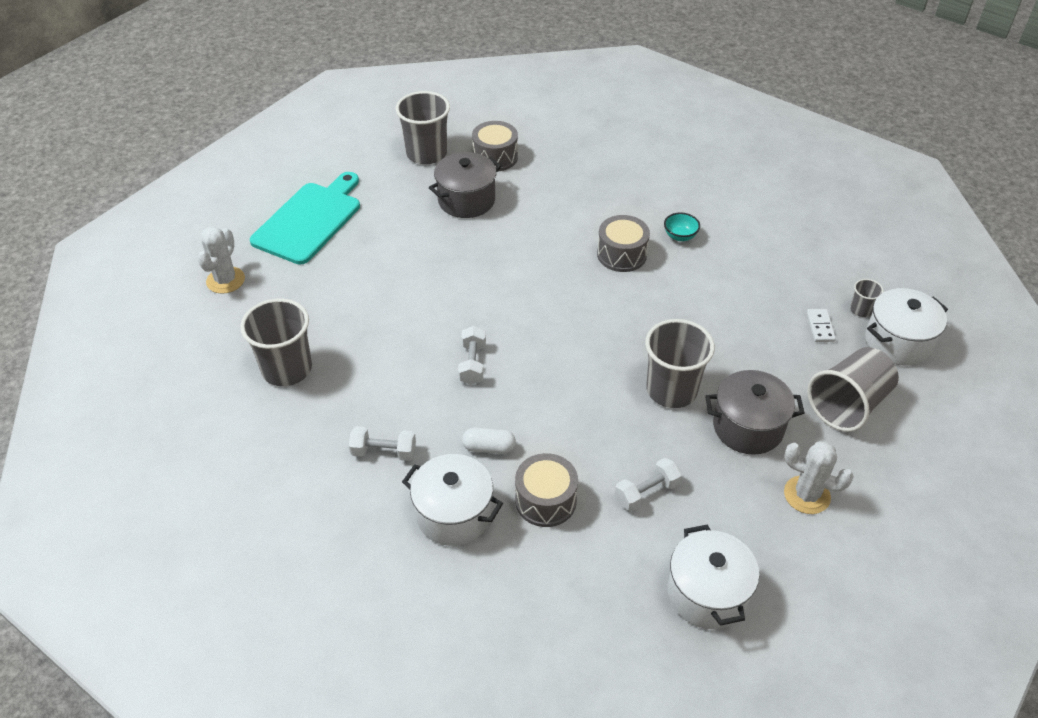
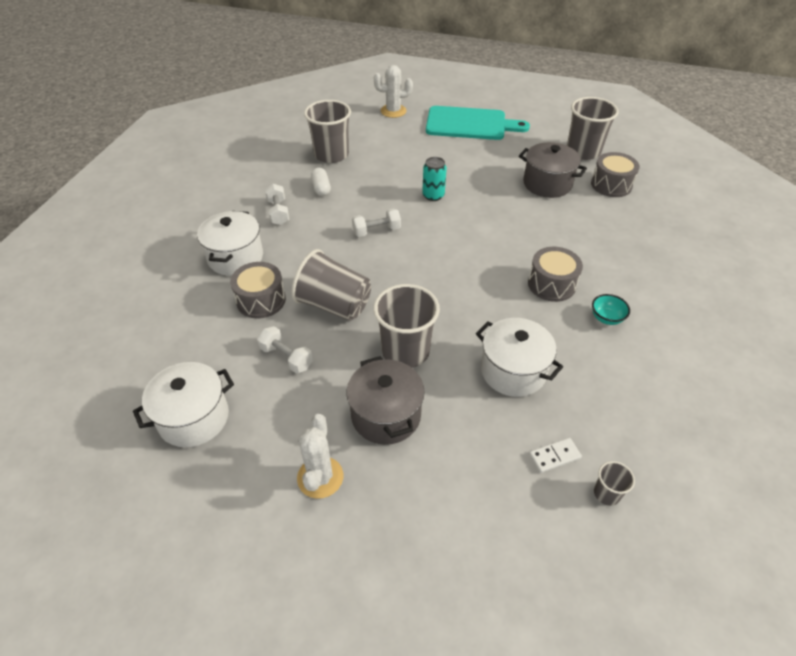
camera: 70 degrees right, 0 degrees up
white capsule [462,428,516,454] -> white capsule moved to [311,168,331,196]
grey cup [807,347,899,432] -> grey cup moved to [291,249,371,321]
white pot [865,288,948,366] -> white pot moved to [476,318,563,397]
none -> turquoise can [422,157,447,201]

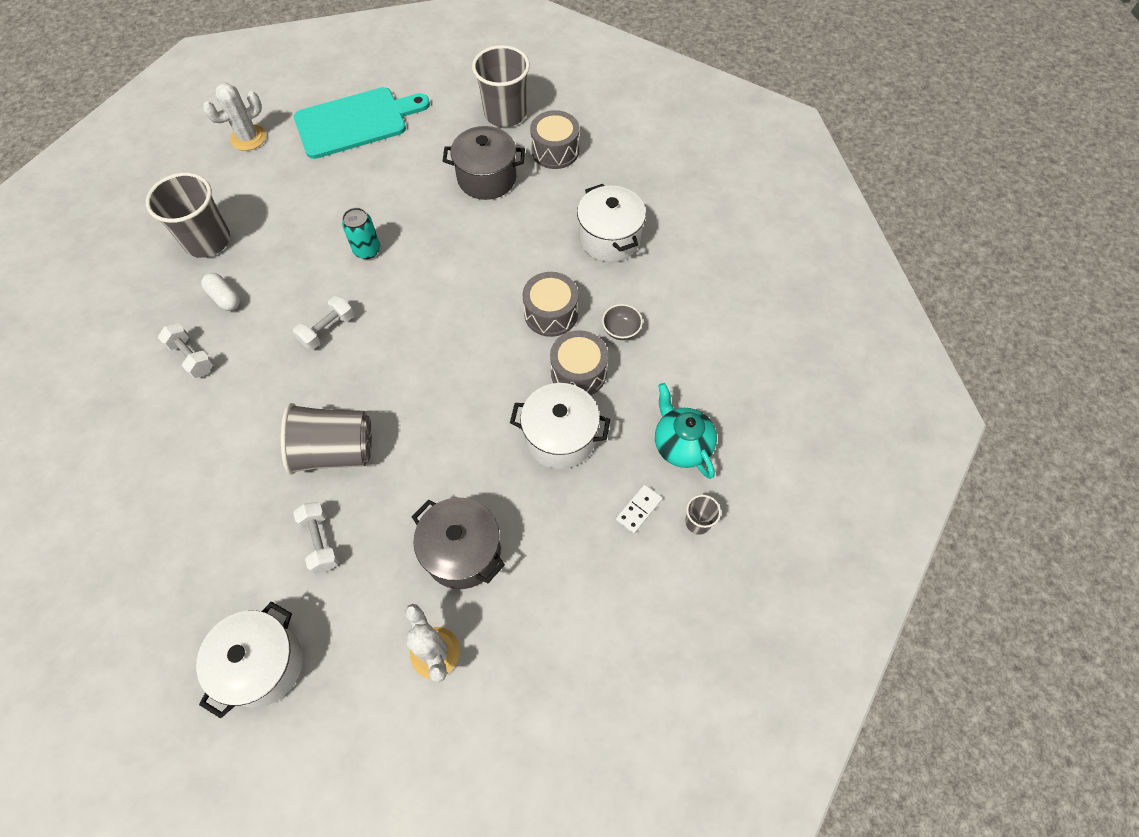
camera: 30 degrees left, 15 degrees up
white pot [197,211,263,276] -> white pot moved to [577,184,646,262]
grey drum [230,262,286,319] -> grey drum moved to [550,330,608,395]
white dumbbell [257,326,313,374] -> white dumbbell turned 60 degrees clockwise [293,502,339,574]
grey cup [373,284,440,368] -> none
turquoise bowl [592,294,630,325] -> grey bowl [602,304,643,340]
none -> turquoise teapot [655,383,717,479]

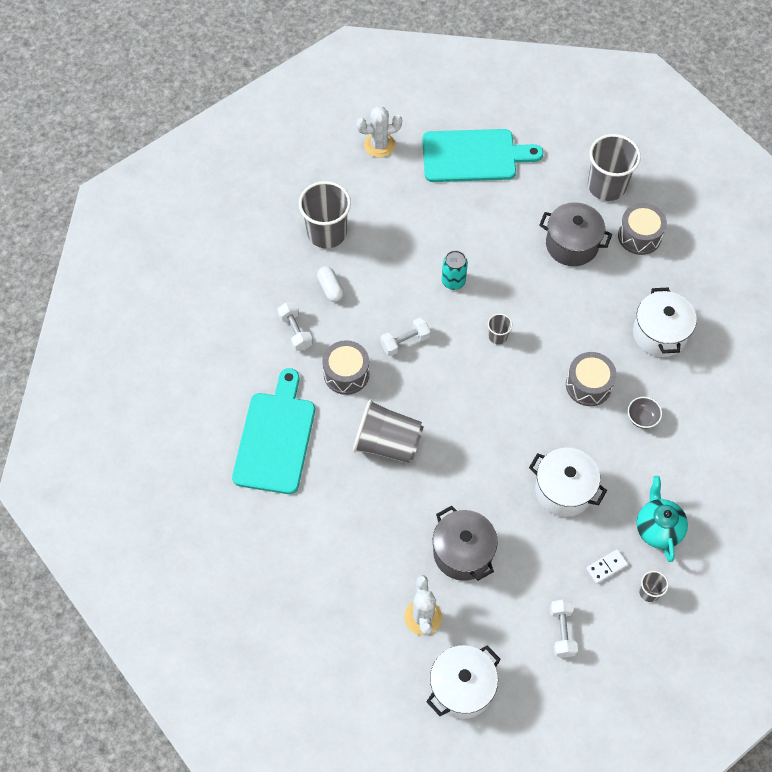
camera: 20 degrees right, 0 degrees up
white pot [196,602,303,719] -> white pot moved to [426,645,501,719]
white dumbbell [293,502,339,574] -> white dumbbell moved to [550,599,578,657]
grey drum [550,330,608,395] -> grey drum moved to [322,340,370,395]
none -> turquoise cutting board [232,368,315,494]
none -> grey cup [488,314,512,345]

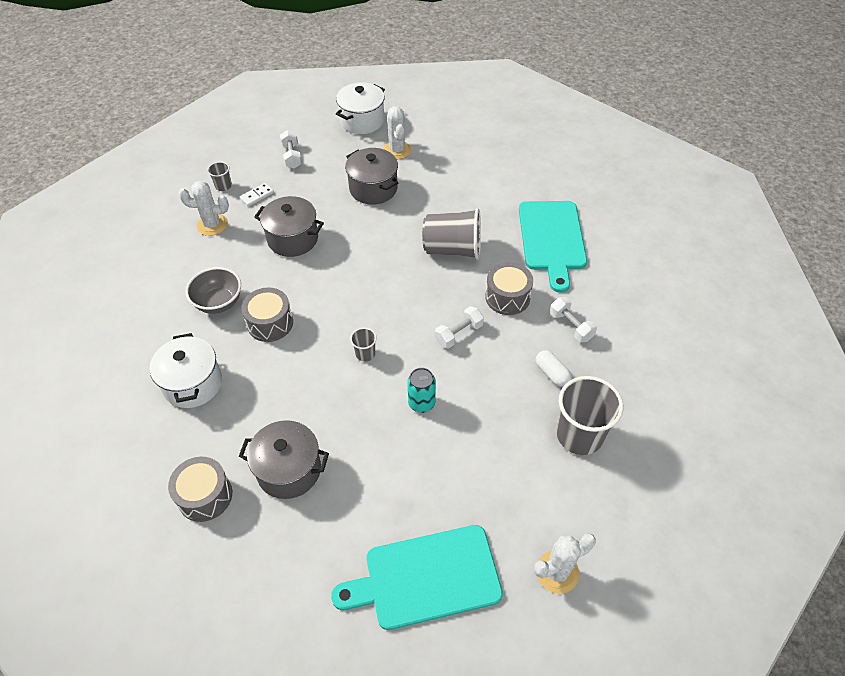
camera: 170 degrees right, 10 degrees down
white pot [529,448,607,517] -> grey pot [254,196,324,257]
grey cup [588,134,641,201] -> none
grey bowl [628,397,662,429] -> grey bowl [186,267,241,314], size x1.63
turquoise teapot [637,476,688,562] -> white cactus [178,181,229,236]

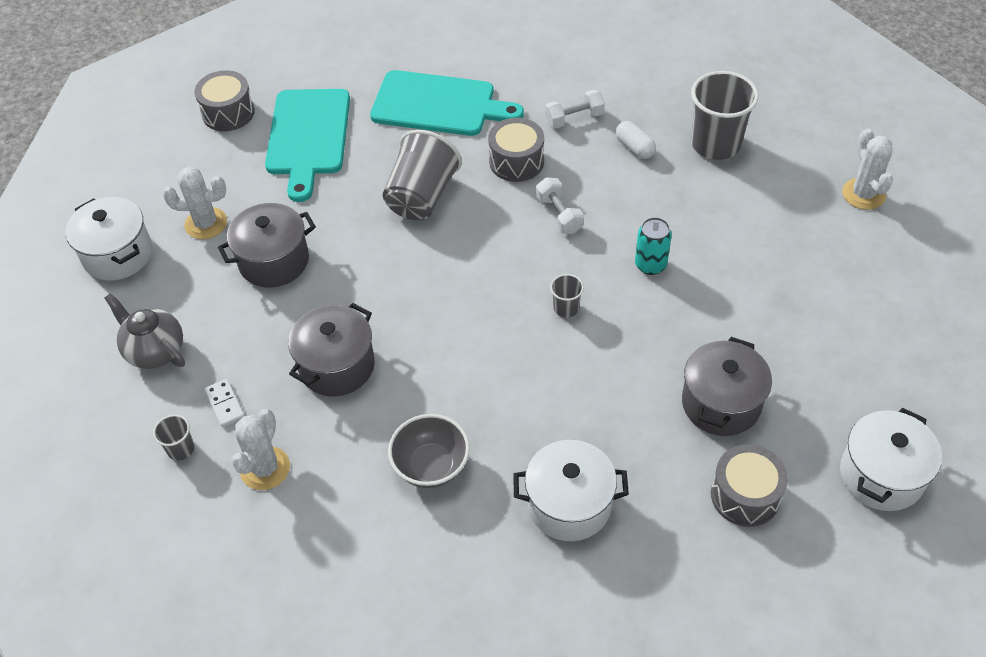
camera: 75 degrees left, 0 degrees up
grey drum [241,288,293,342] -> grey drum moved to [194,70,255,131]
white dumbbell [280,130,302,168] -> grey teapot [105,293,185,369]
turquoise cutting board [331,525,503,630] -> turquoise cutting board moved to [265,89,350,202]
white capsule [536,350,572,387] -> white capsule turned 75 degrees clockwise [616,121,656,159]
none -> white pot [840,407,942,511]

